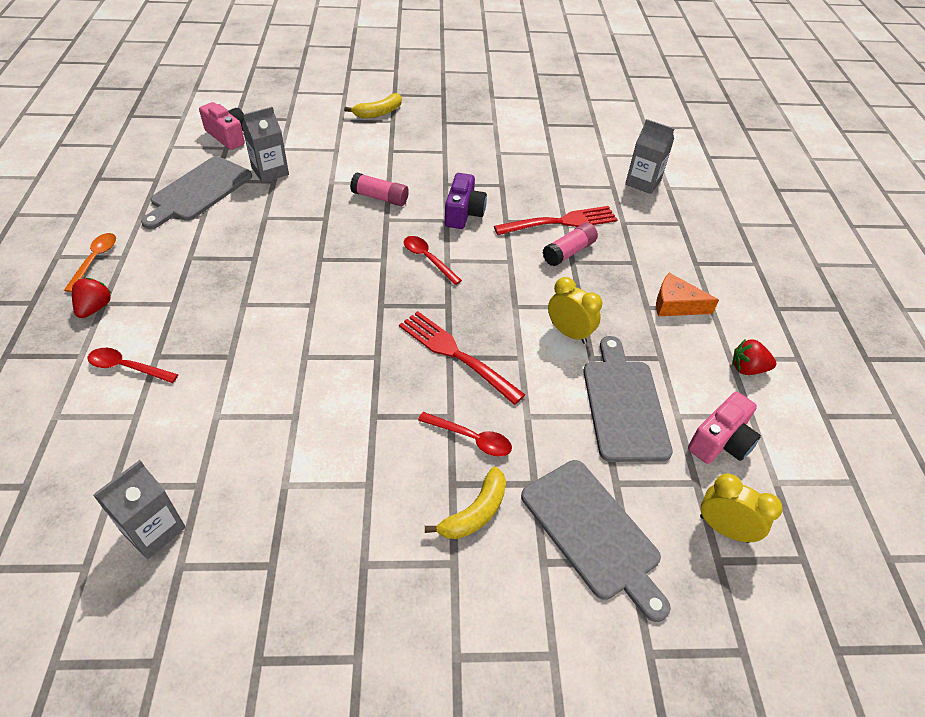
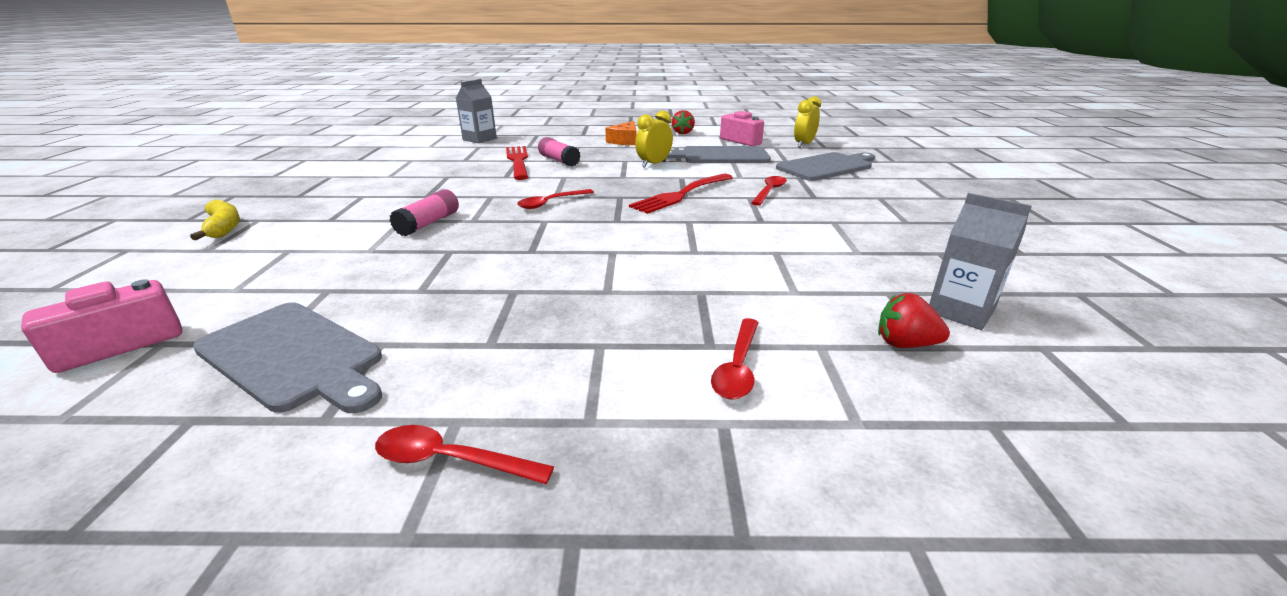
camera: 85 degrees left, 20 degrees down
orange spoon [64,233,116,293] -> red spoon [375,425,554,484]
red strawberry [72,278,111,318] -> red strawberry moved to [878,293,950,348]
grey carton [242,107,289,183] -> none
yellow banana [425,467,506,539] -> none
purple camera [445,173,487,229] -> none

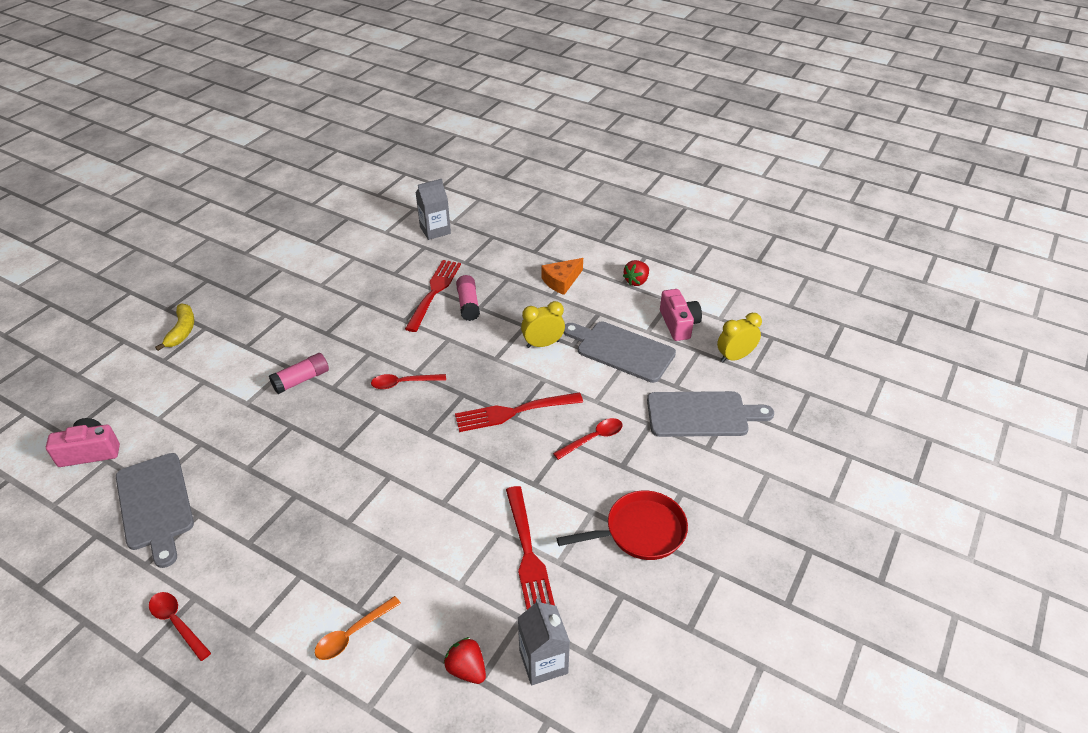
camera: 30 degrees right, 15 degrees up
red spoon [711,318,759,400] -> orange spoon [315,596,401,660]
none -> red fork [506,486,555,610]
none -> red pan [557,491,688,560]

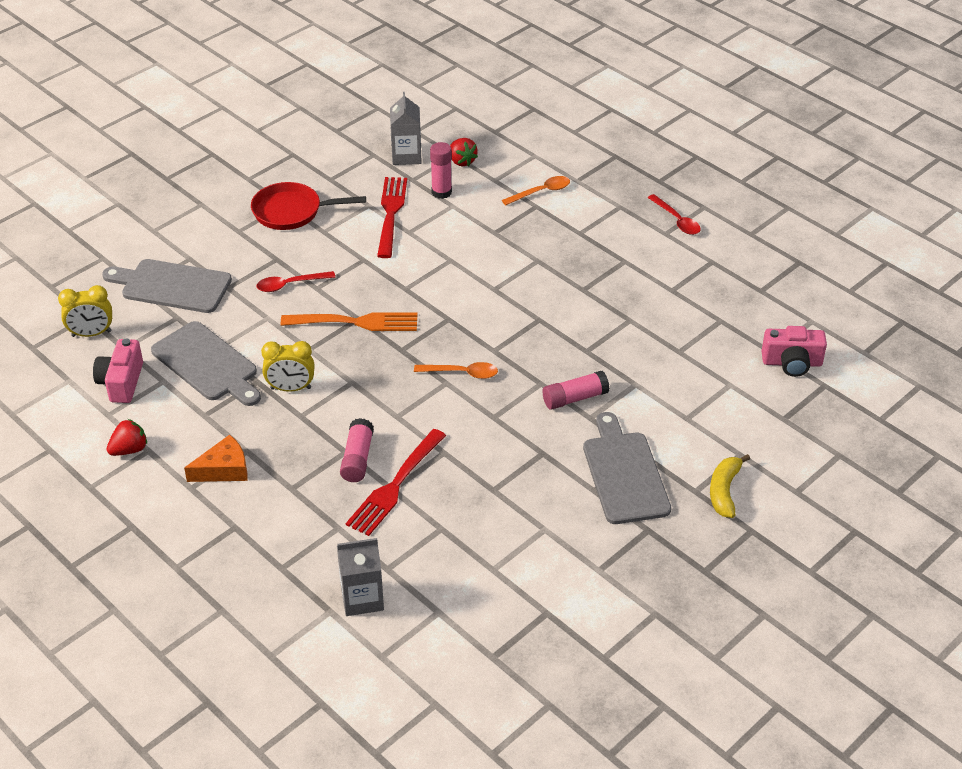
camera: 165 degrees left, 0 degrees up
grey cutting board [116,453,194,568] -> grey cutting board moved to [583,412,671,524]
red spoon [371,374,446,389] -> orange spoon [414,362,498,379]
red fork [455,392,583,432] -> orange fork [281,312,417,331]
none -> pink glue stick [430,142,452,199]

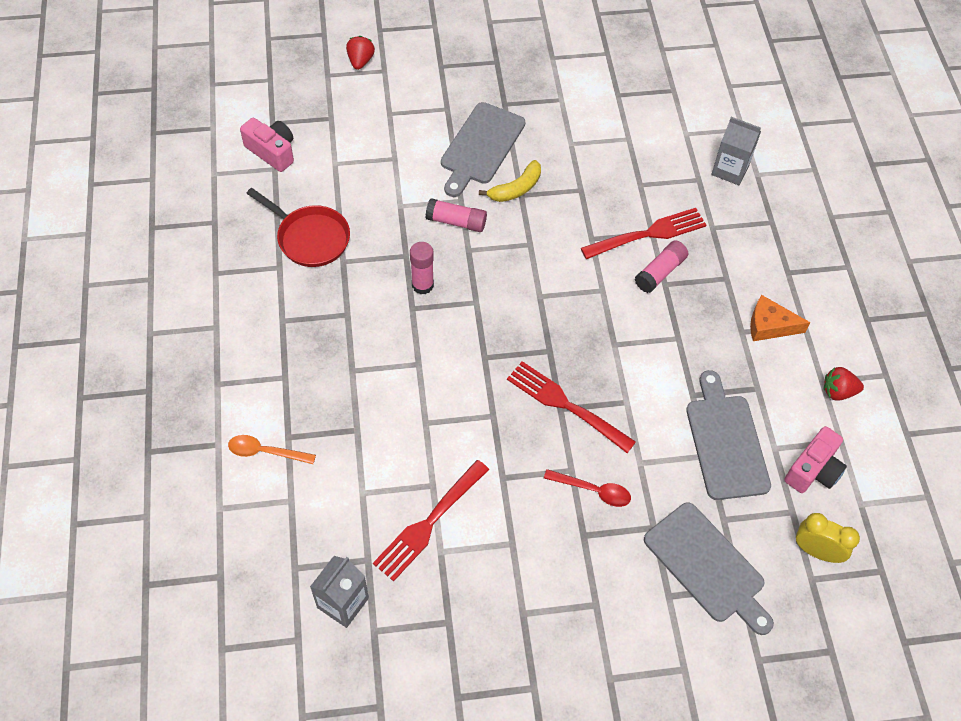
camera: 145 degrees left, 15 degrees up
red pan [251,182,366,230] -> red pan moved to [246,188,350,267]
yellow clock [261,341,315,392] -> none
orange fork [281,312,417,331] -> red fork [507,361,636,453]
orange spoon [414,362,498,379] -> none
pink glue stick [430,142,452,199] -> pink glue stick moved to [410,242,434,294]
red strawberry [450,138,478,166] -> red strawberry moved to [346,36,375,70]
red spoon [648,194,701,235] -> none
yellow banana [710,454,750,518] -> yellow banana moved to [479,160,541,202]

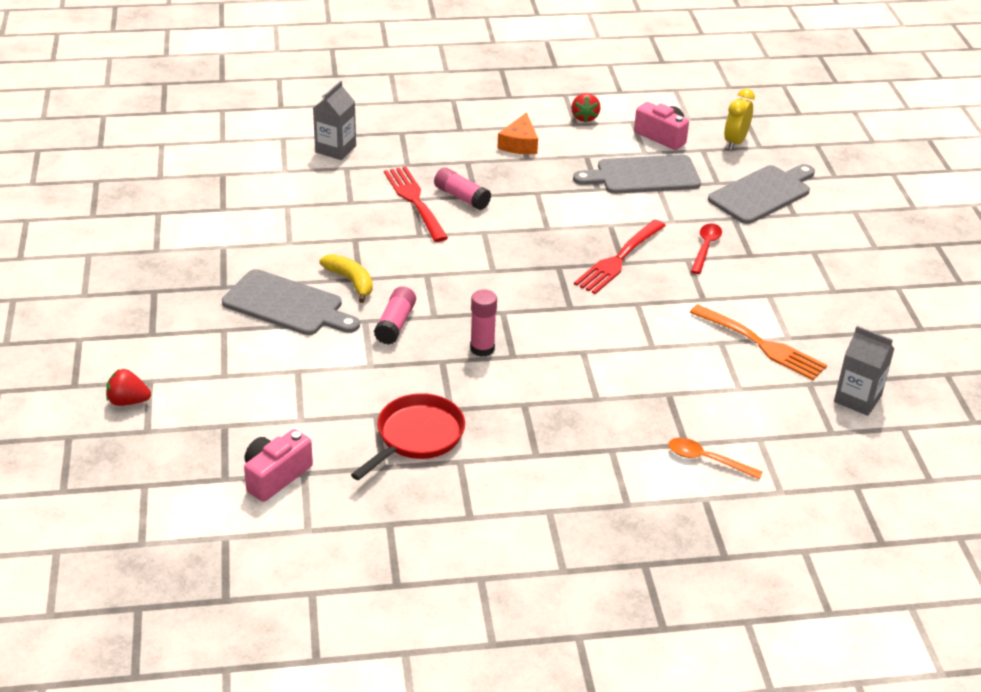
camera: 90 degrees left, 20 degrees down
orange spoon [228,435,316,464] -> orange spoon turned 105 degrees clockwise [668,438,762,479]
red fork [373,460,489,582] -> orange fork [690,304,827,380]

